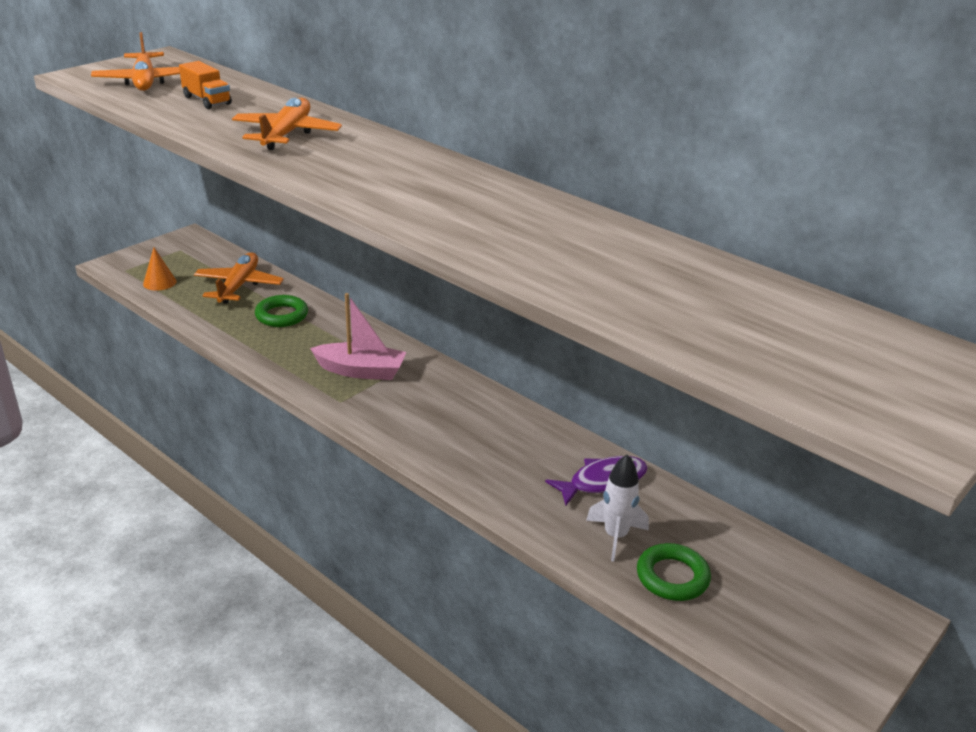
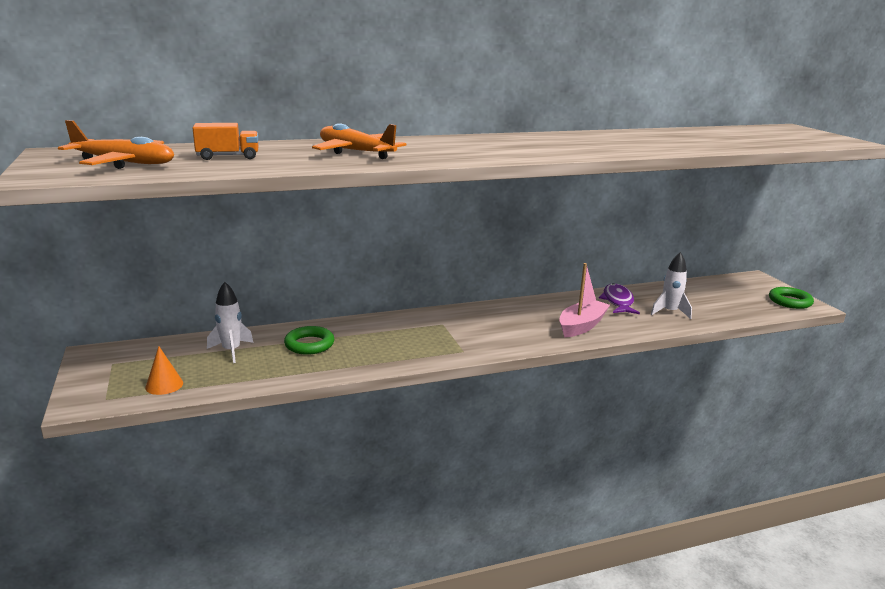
camera: 60 degrees left, 10 degrees down
orange plane [194,252,284,304] -> white rocket [207,282,253,363]
pink boat [310,293,407,380] -> pink boat moved to [559,263,610,338]
green ring [637,543,711,601] -> green ring moved to [769,287,814,309]

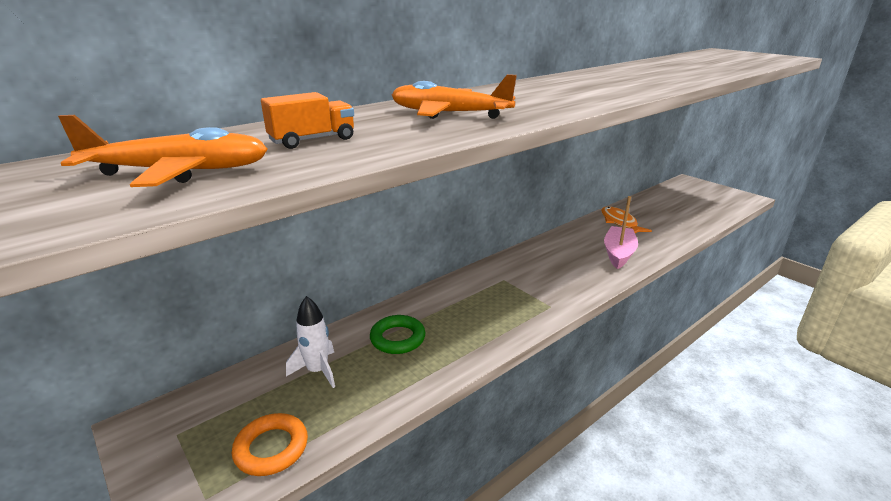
camera: 20 degrees left, 5 degrees up
orange cone [145,346,183,395] -> orange ring [232,413,308,476]
purple fish [599,283,640,314] -> orange fish [601,207,652,233]
white rocket [651,252,692,319] -> none
green ring [769,287,814,309] -> none

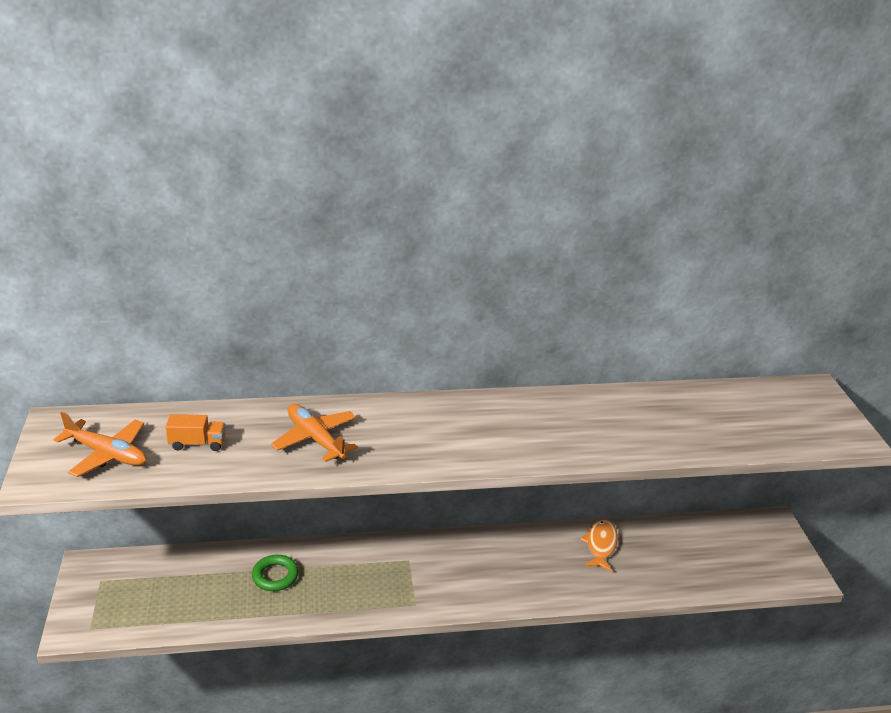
camera: 30 degrees right, 5 degrees up
orange ring [232,413,308,476] -> none
white rocket [286,296,335,388] -> none
pink boat [604,196,638,269] -> none

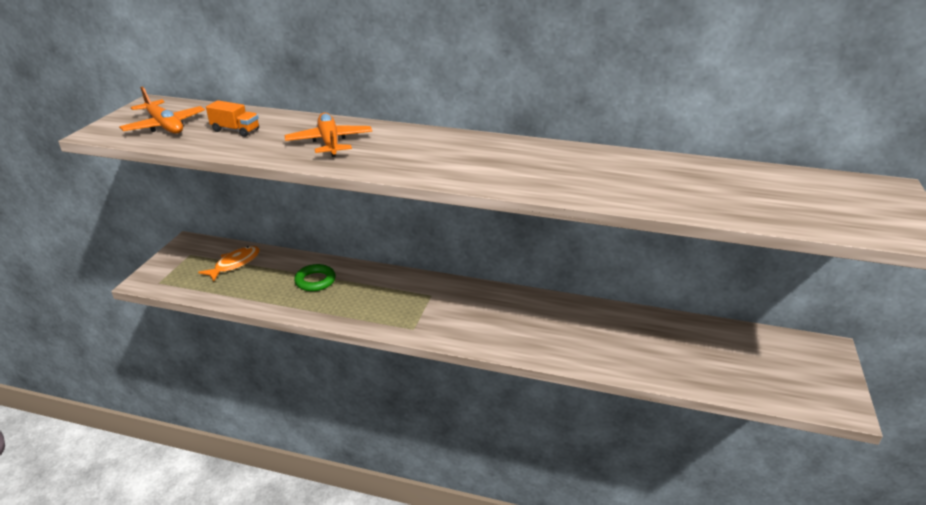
camera: 25 degrees right, 0 degrees up
orange fish [580,519,618,572] -> orange fish moved to [198,246,260,282]

